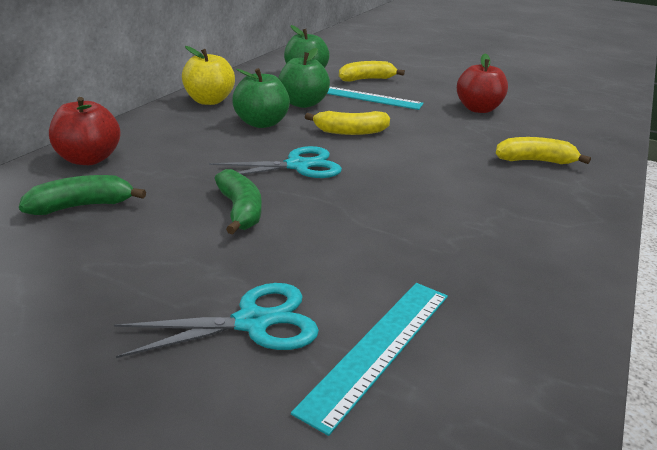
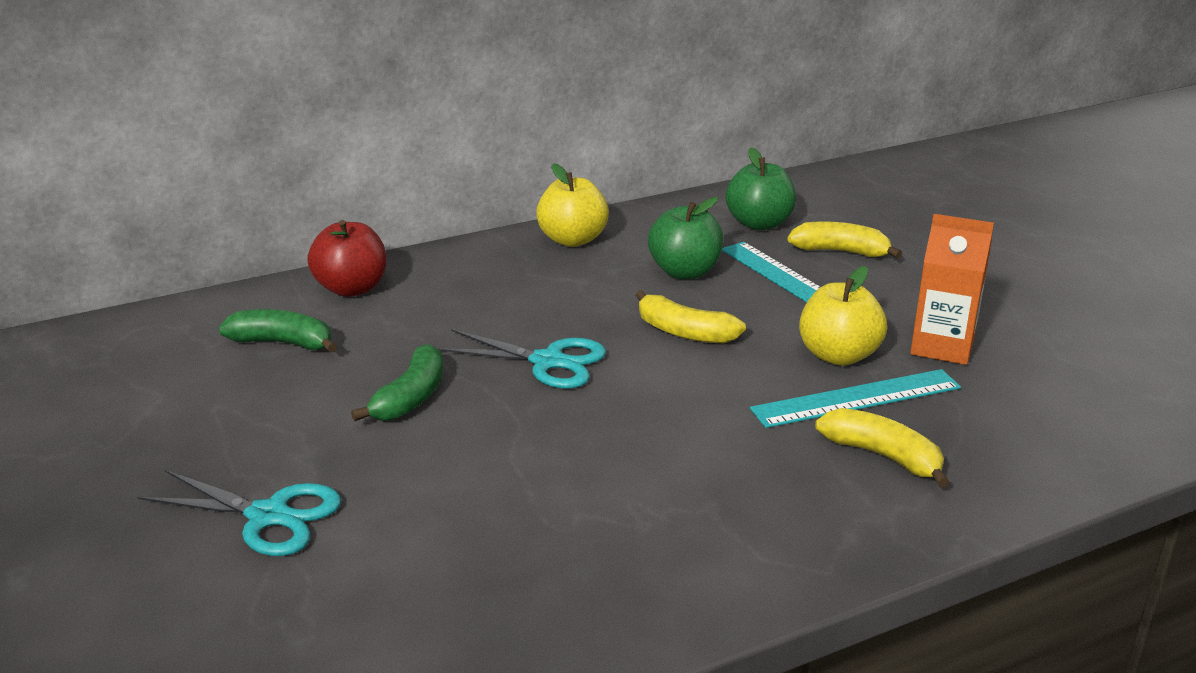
camera: 40 degrees right, 0 degrees up
green apple [232,68,290,128] -> none
turquoise ruler [291,283,448,436] -> turquoise ruler moved to [750,369,961,428]
red apple [457,54,508,113] -> orange carton [910,214,994,365]
none -> yellow apple [799,266,887,366]

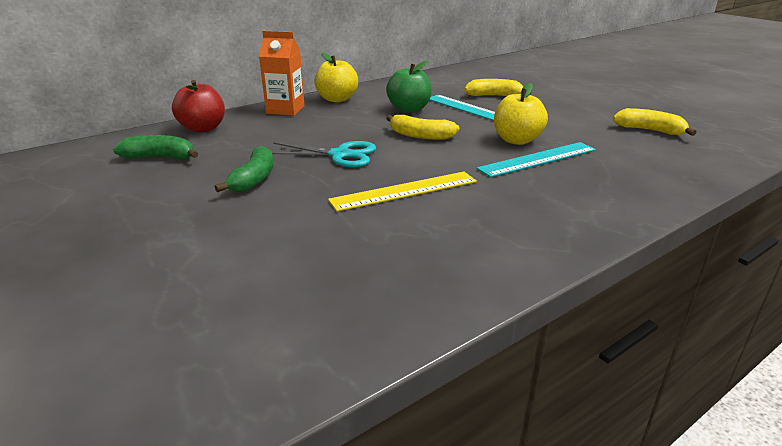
camera: 10 degrees left, 0 degrees up
turquoise scissors [137,470,341,556] -> none
green apple [725,147,796,230] -> none
yellow banana [815,408,949,487] -> yellow banana moved to [612,108,697,136]
orange carton [910,214,994,365] -> orange carton moved to [259,31,305,116]
none -> yellow ruler [328,172,477,212]

